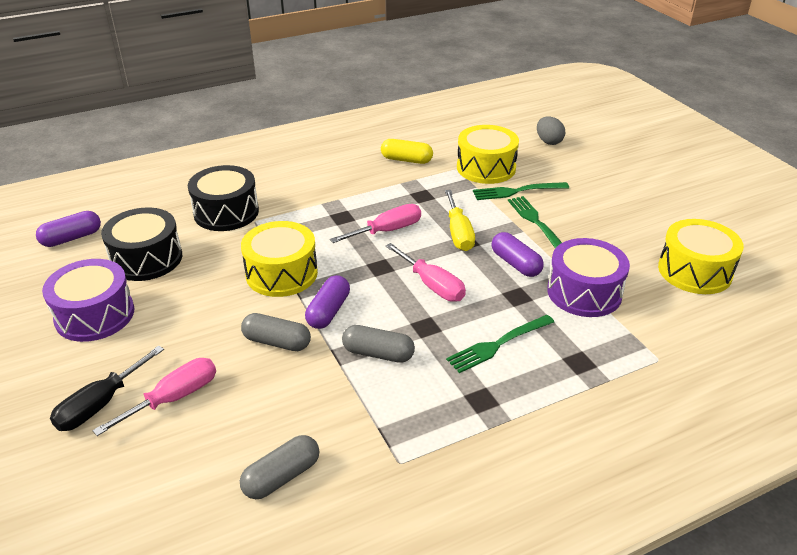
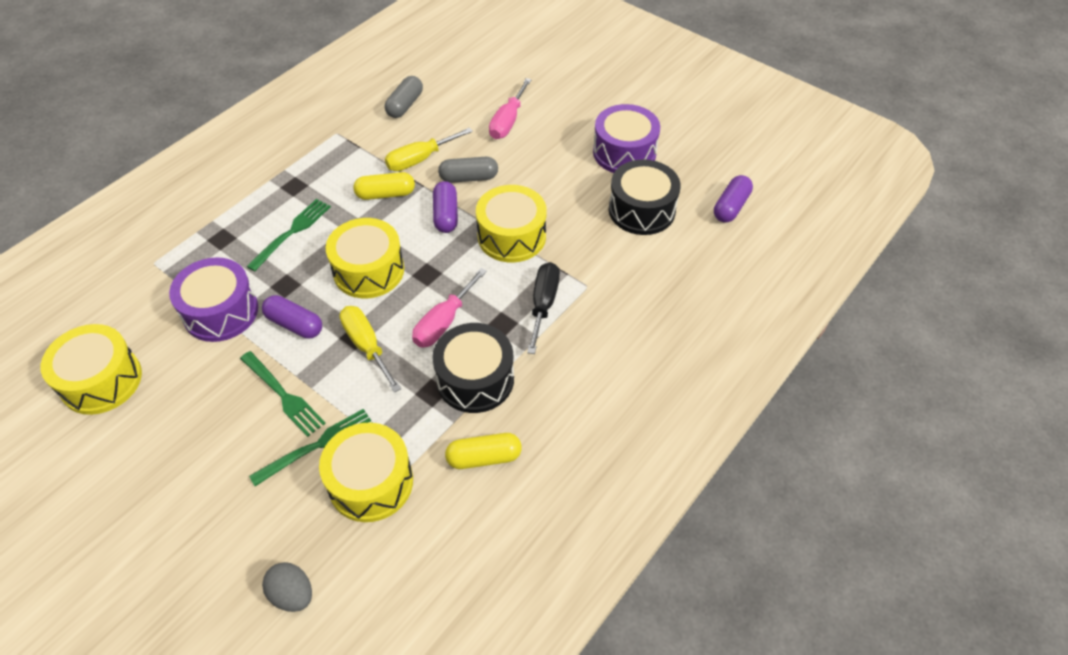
camera: 155 degrees right, 15 degrees up
black screwdriver [50,346,164,431] -> black screwdriver moved to [527,262,560,354]
black drum [188,165,259,231] -> black drum moved to [432,323,514,413]
grey capsule [342,325,415,363] -> yellow capsule [353,172,415,200]
pink screwdriver [386,243,466,302] -> yellow drum [326,218,404,298]
none -> yellow screwdriver [385,128,473,171]

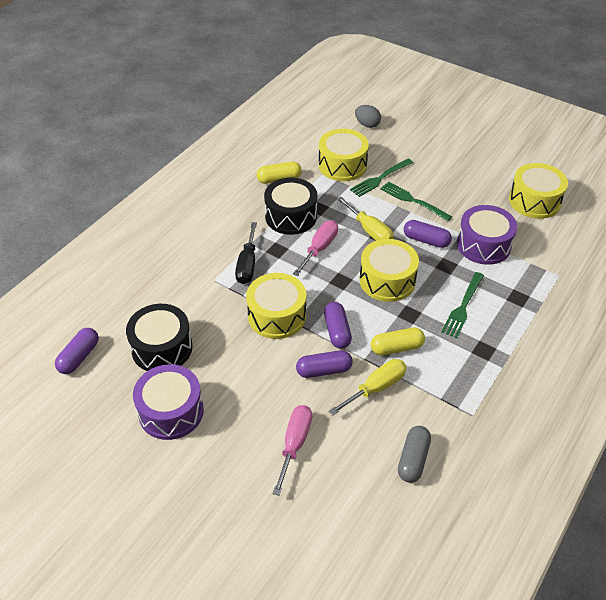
camera: 175 degrees right, 5 degrees down
grey capsule [438,157,498,183] -> purple capsule [296,350,353,378]

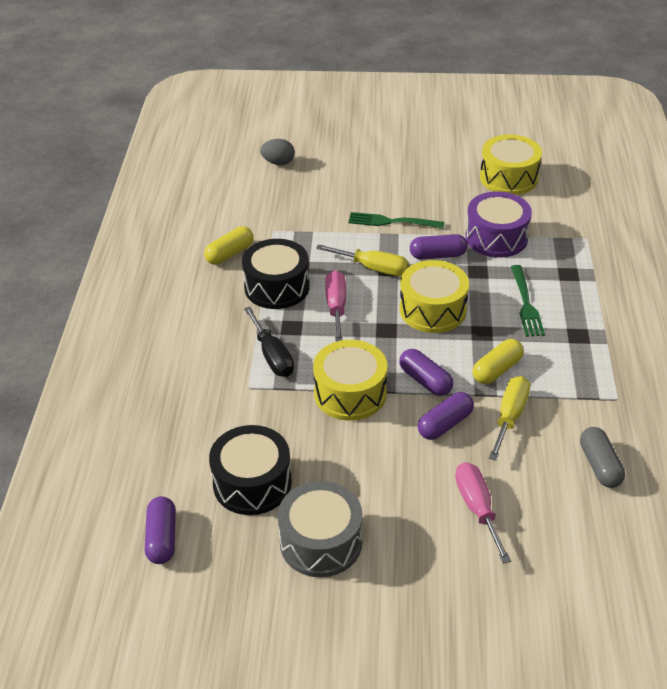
camera: 30 degrees left, 5 degrees down
purple drum [133,364,204,440] -> grey drum [278,481,363,577]
yellow drum [319,129,369,181] -> none
green fork [350,159,413,197] -> none

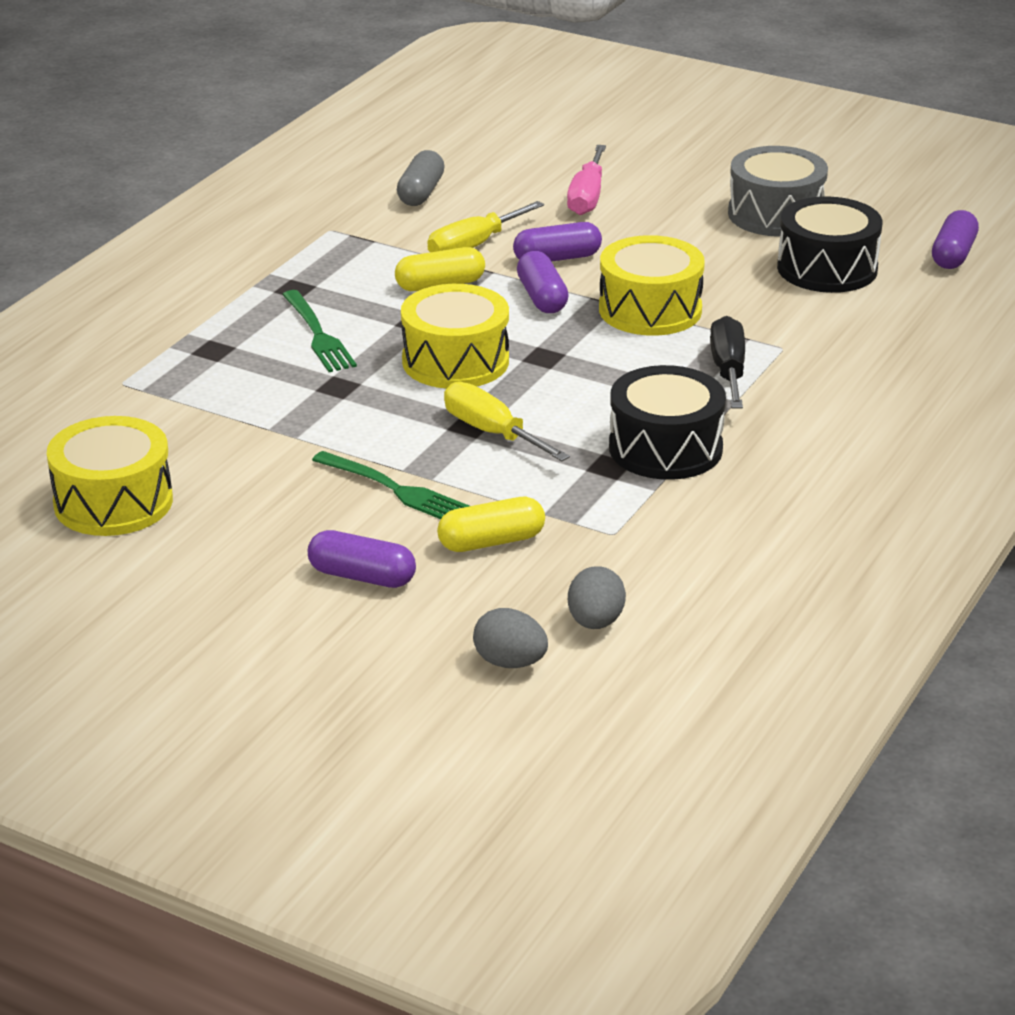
camera: 155 degrees left, 10 degrees down
yellow capsule [204,226,254,265] -> yellow capsule moved to [437,497,545,552]
pink screwdriver [325,270,346,342] -> none
purple capsule [410,234,468,259] -> purple capsule moved to [308,530,416,588]
purple drum [465,191,532,258] -> none
green fork [511,265,545,337] -> green fork turned 135 degrees clockwise [282,290,357,372]
none -> grey egg [568,566,626,629]

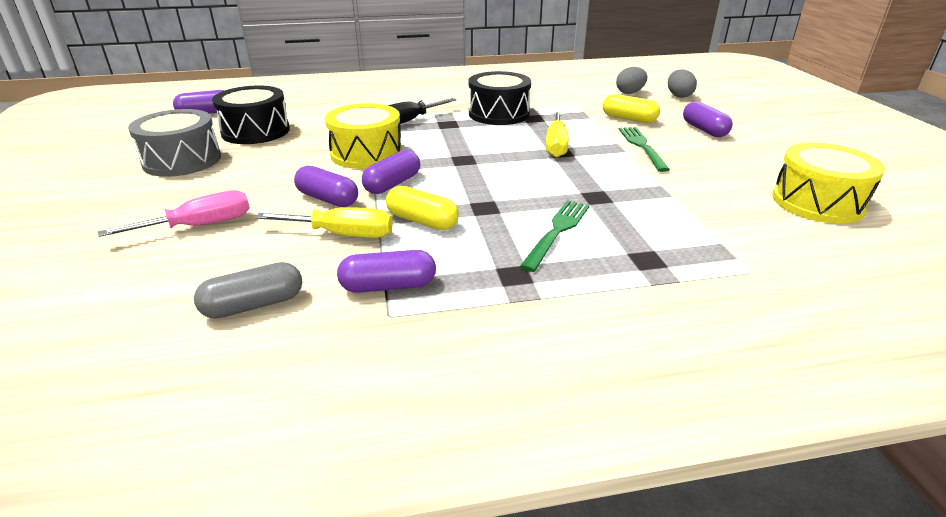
camera: 130 degrees left, 0 degrees up
yellow drum [401,284,509,389] -> none
none -> purple capsule [337,250,436,293]

